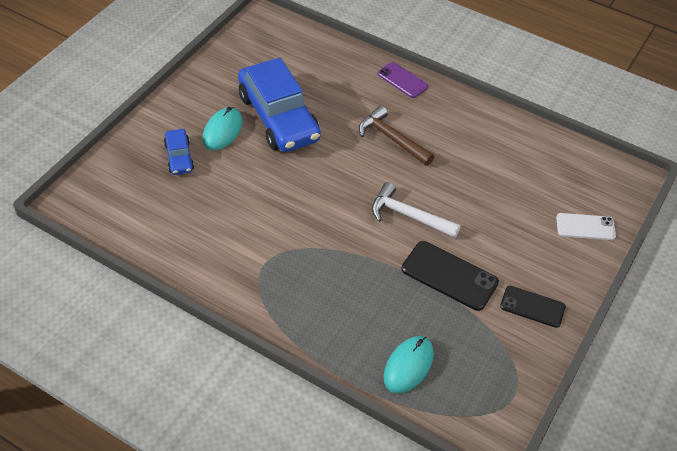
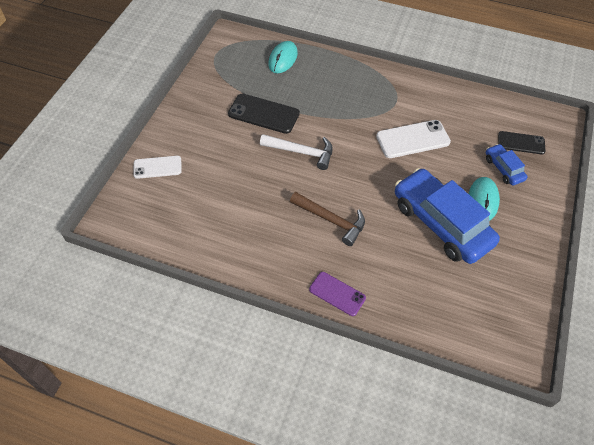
camera: 170 degrees right, 5 degrees up
black phone [500,286,565,328] -> black phone moved to [498,131,546,154]
none -> white phone [376,120,451,158]

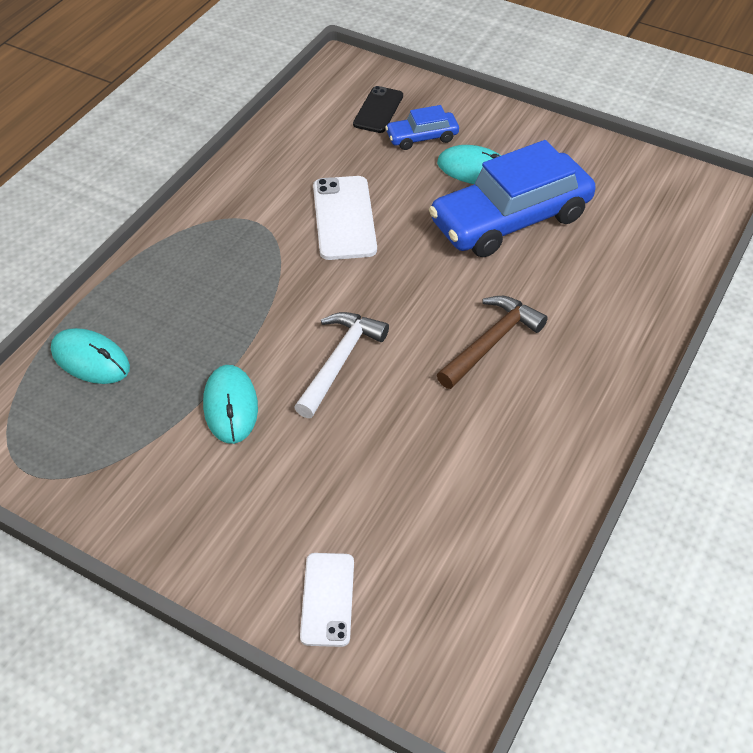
camera: 80 degrees left, 5 degrees down
black phone [228,93,300,134] -> turquoise mouse [203,365,258,444]
purple phone [309,272,366,316] -> none

